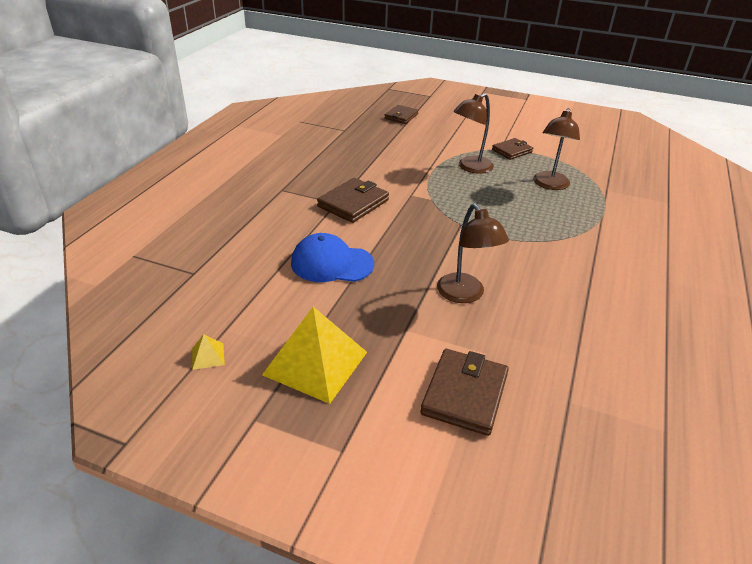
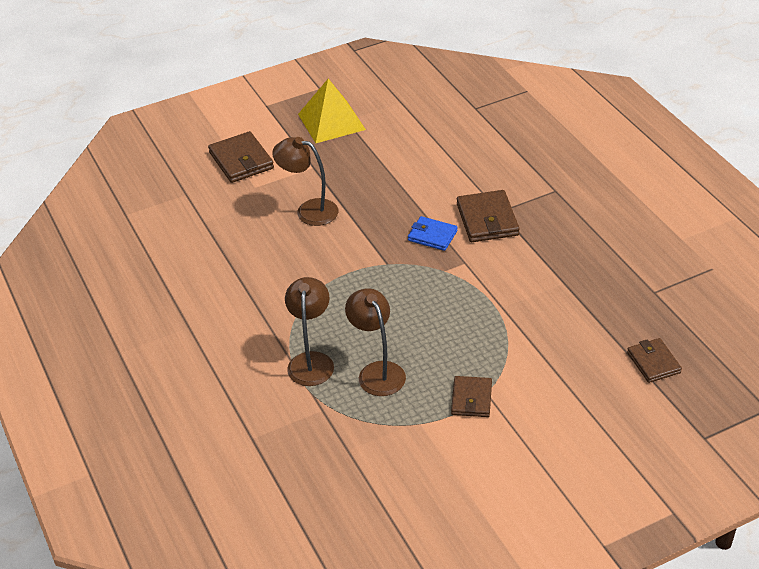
camera: 135 degrees right, 5 degrees up
yellow pyramid [192,334,225,370] -> none
blue cap [291,233,374,282] -> none
brown lamp [453,93,494,173] -> brown lamp moved to [285,277,334,386]
none -> blue wallet [408,216,458,251]

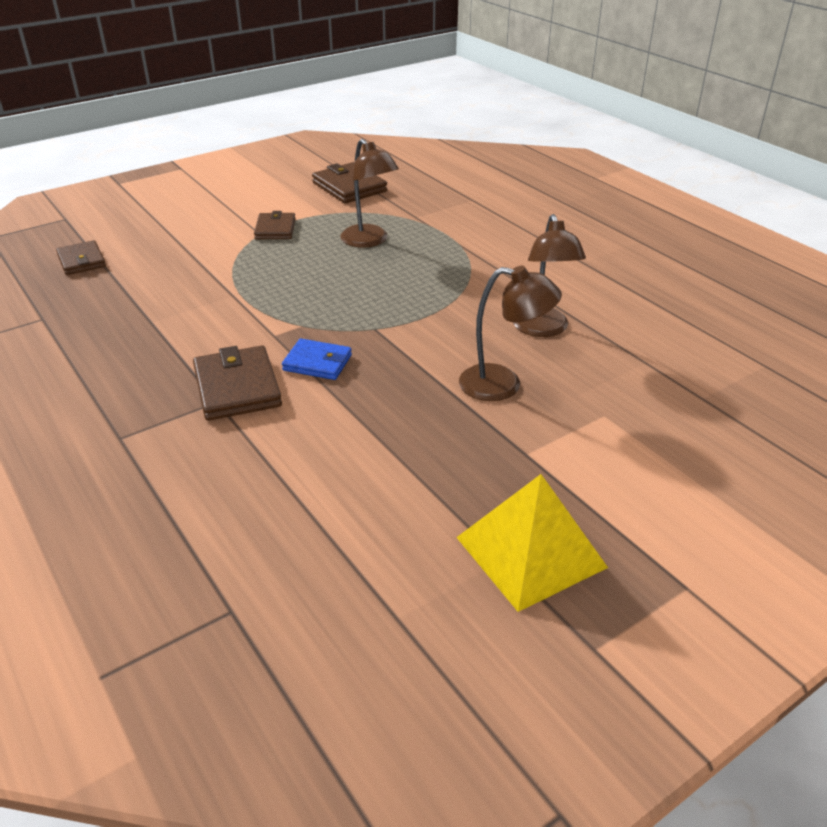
camera: 170 degrees right, 5 degrees down
brown wallet [208,131,274,183] -> brown wallet moved to [312,162,387,203]
brown lamp [285,277,334,386] -> brown lamp moved to [513,214,586,337]

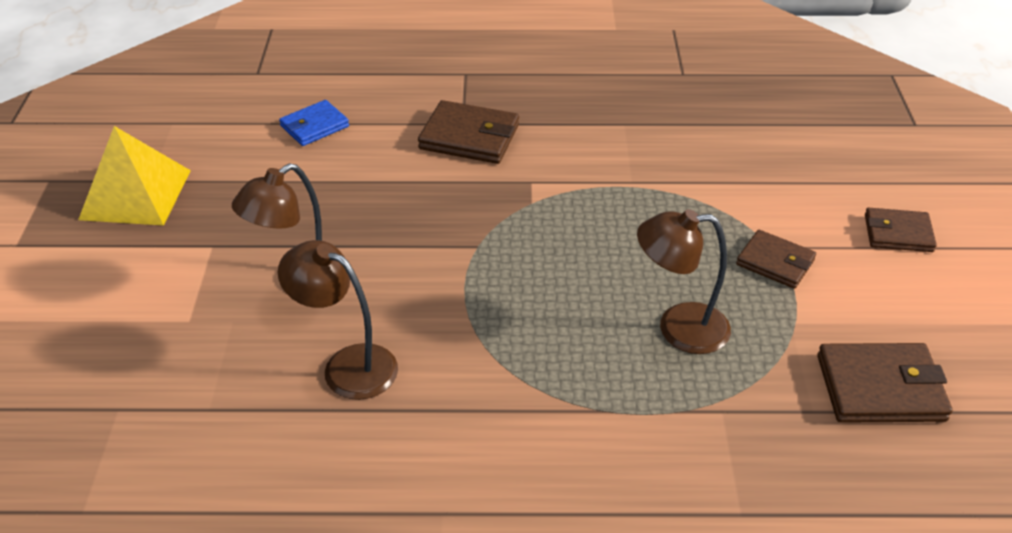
camera: 125 degrees right, 5 degrees up
brown wallet [56,240,106,275] -> brown wallet moved to [865,208,937,252]
blue wallet [282,339,352,380] -> blue wallet moved to [279,100,349,146]

